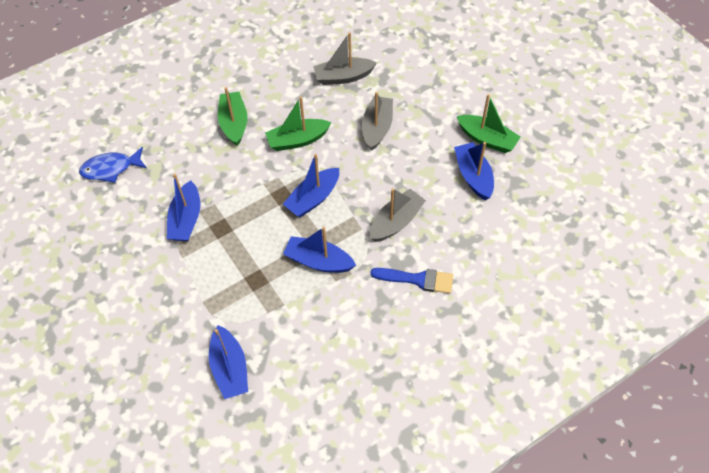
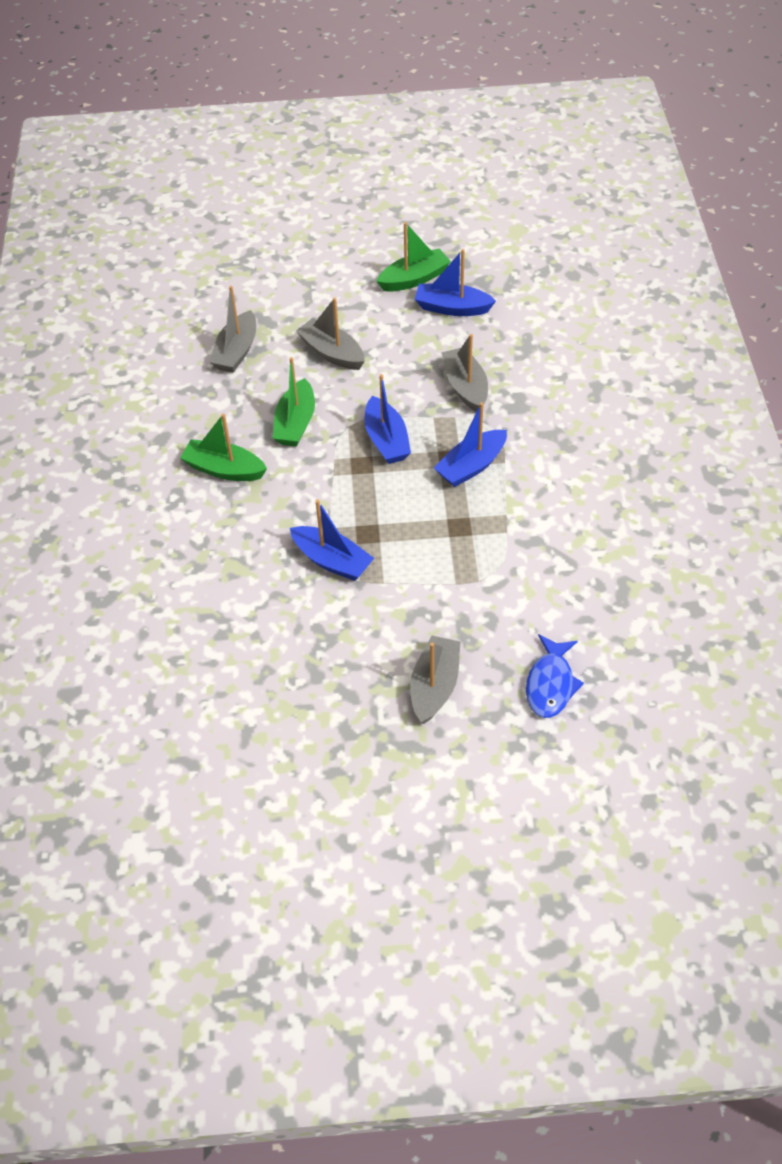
camera: 60 degrees left, 5 degrees down
blue fish [79,147,147,183] -> blue fish moved to [526,634,584,718]
blue boat [209,325,248,399] -> none
blue brush [370,268,453,294] -> none
none -> grey boat [410,636,460,724]

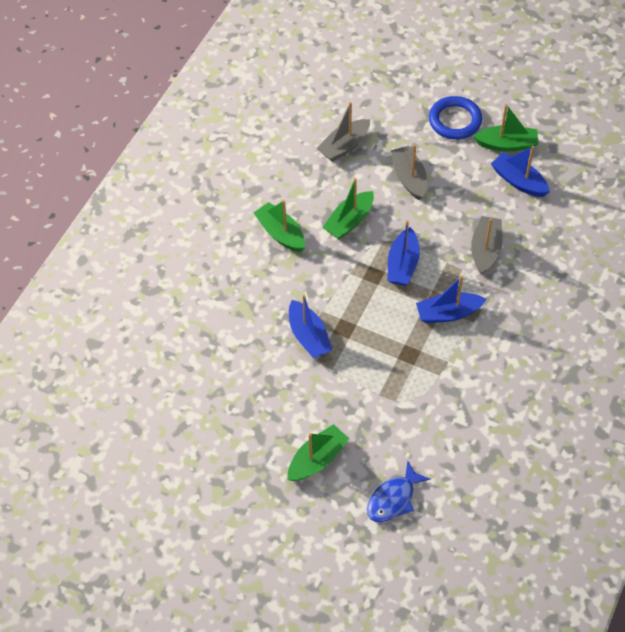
camera: 30 degrees right, 5 degrees up
grey boat [410,636,460,724] -> green boat [288,424,349,481]
none -> blue ring [429,96,482,139]

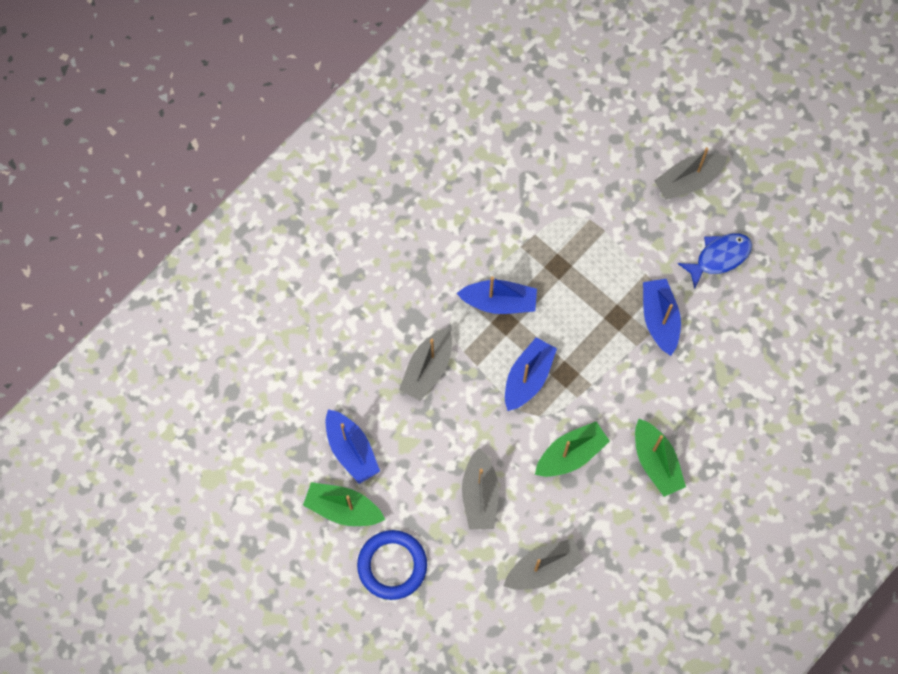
camera: 165 degrees left, 15 degrees up
green boat [288,424,349,481] -> grey boat [654,147,728,200]
blue fish [367,461,431,522] -> blue fish moved to [677,233,752,289]

